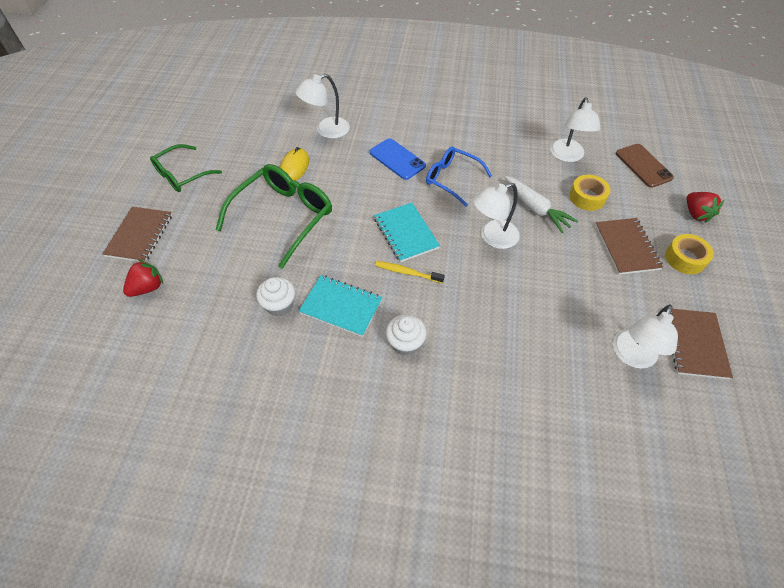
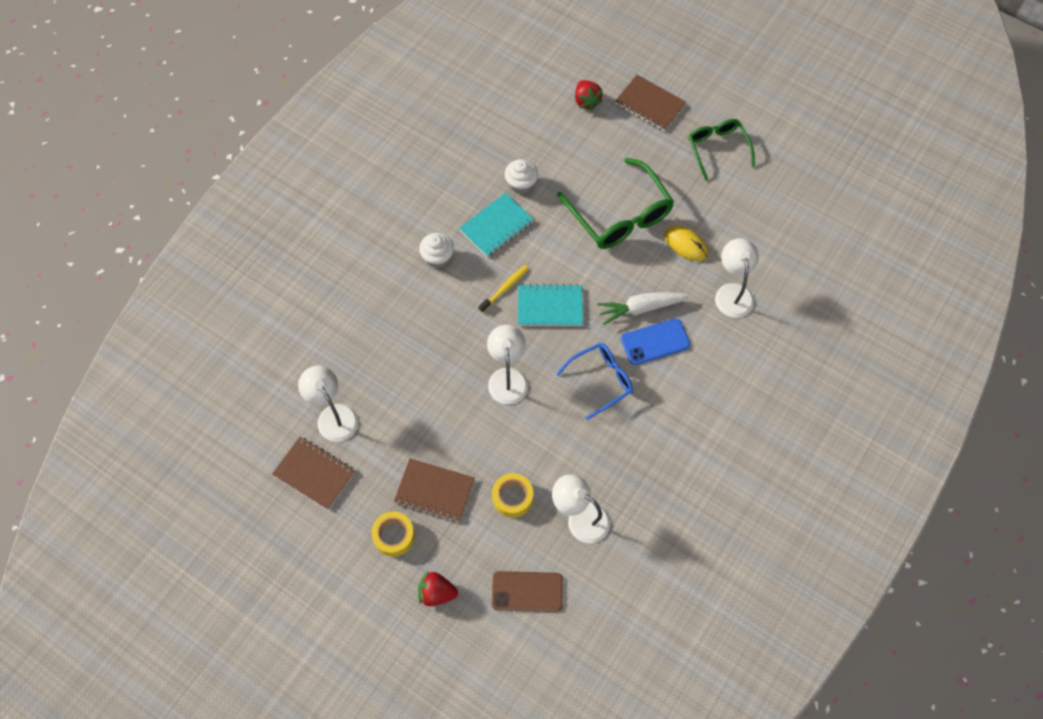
camera: 115 degrees right, 10 degrees up
white carrot [505,176,578,233] -> white carrot moved to [597,292,690,325]

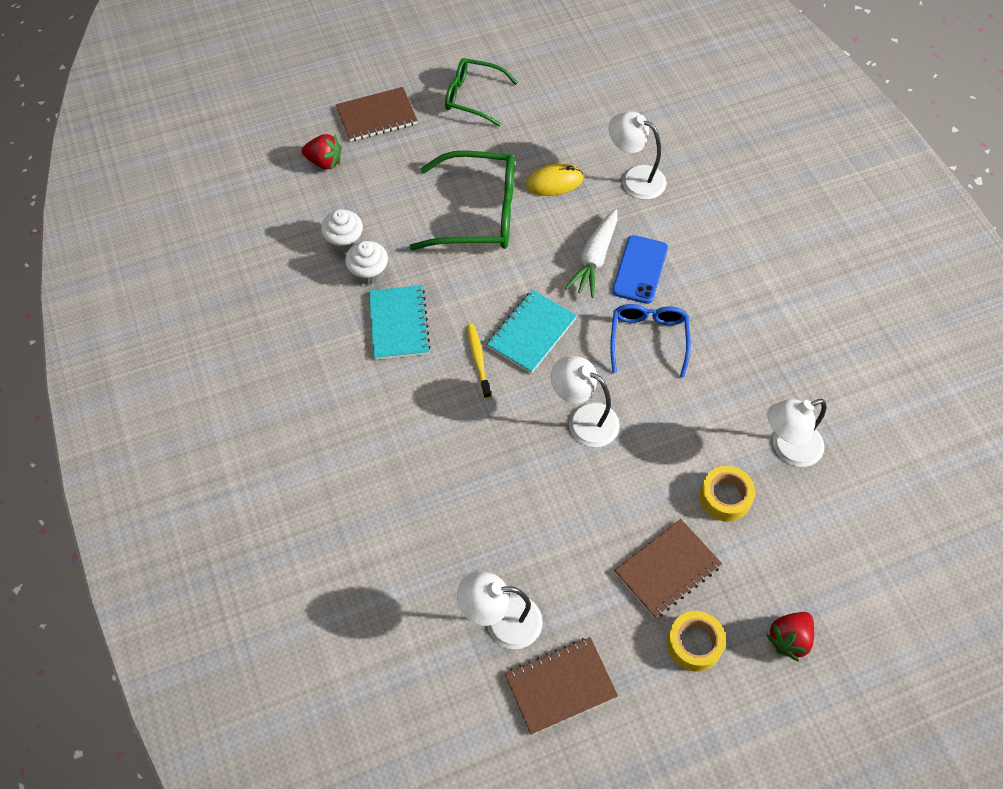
camera: 55 degrees left, 5 degrees down
white cupcake [419,233,454,268] -> white cupcake moved to [321,209,363,253]
brown phone [492,571,563,612] -> none

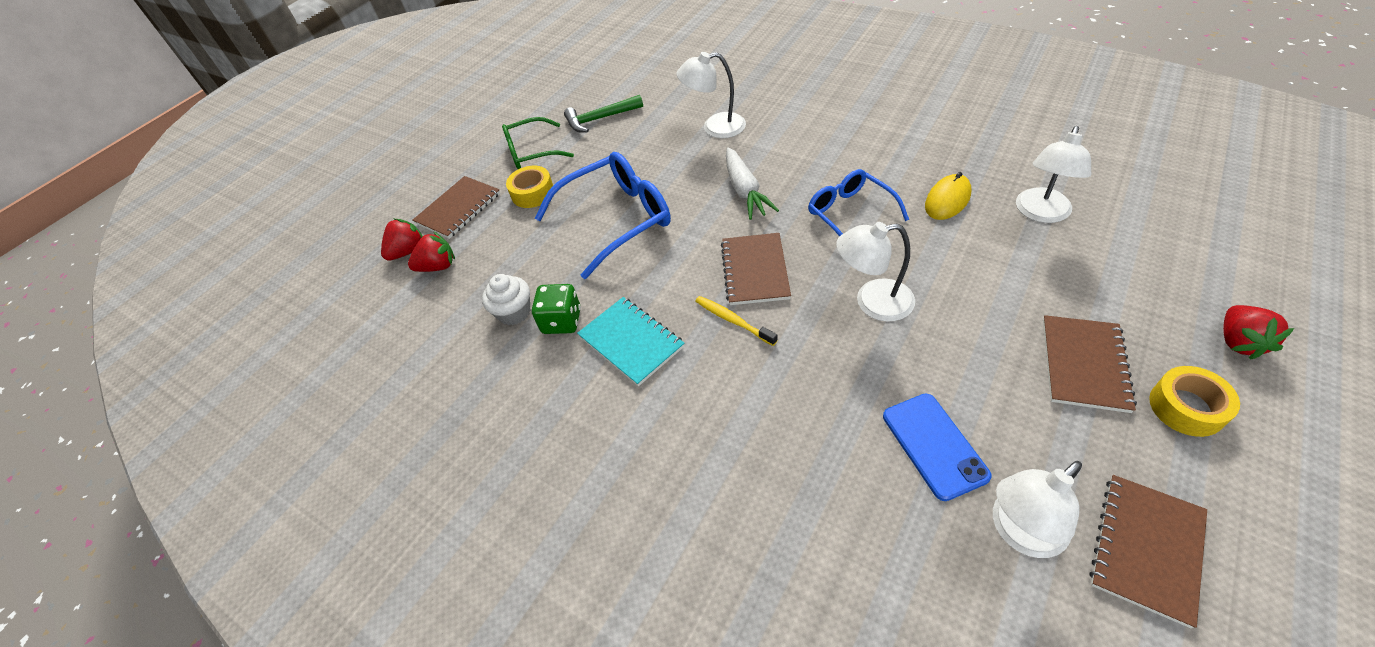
camera: 30 degrees left, 10 degrees down
white cupcake [345,241,388,285] -> green dice [532,284,581,334]
green glasses [410,150,515,250] -> blue glasses [535,152,671,279]
turquoise notebook [487,290,577,374] -> brown notebook [721,233,791,305]
yellow mouse [526,164,583,196] -> yellow mouse moved to [925,172,971,220]
blue phone [612,235,668,304] -> blue phone moved to [883,394,992,501]
yellow tape [699,466,755,521] -> yellow tape moved to [506,166,553,208]
none -> red strawberry [381,219,423,261]
none -> green hammer [564,95,643,132]

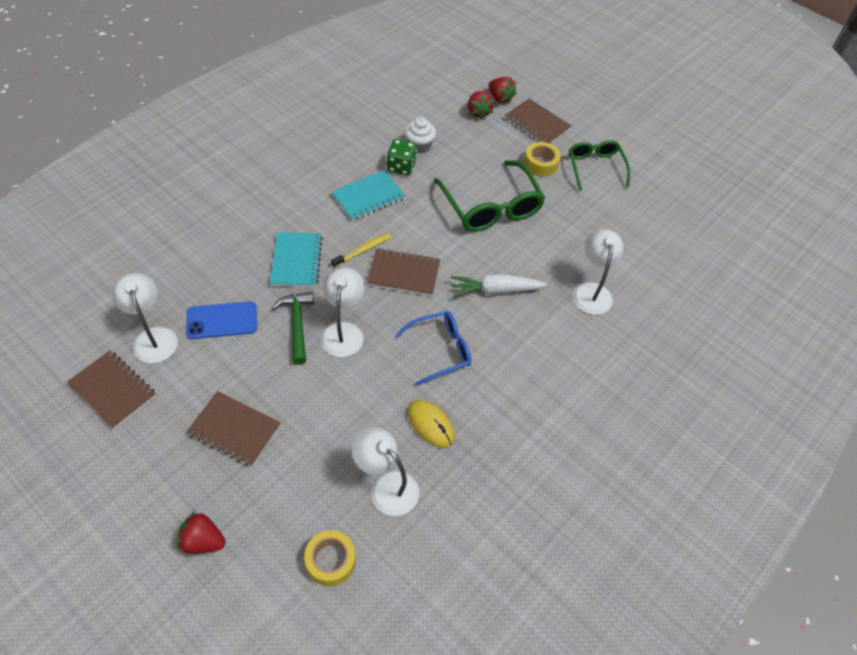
camera: 90 degrees right, 5 degrees up
blue glasses [535,152,671,279] -> green glasses [434,160,545,232]
green hammer [564,95,643,132] -> green hammer moved to [272,292,314,365]
yellow tape [1149,366,1240,437] -> yellow tape moved to [304,530,356,586]
none -> turquoise notebook [270,232,323,287]

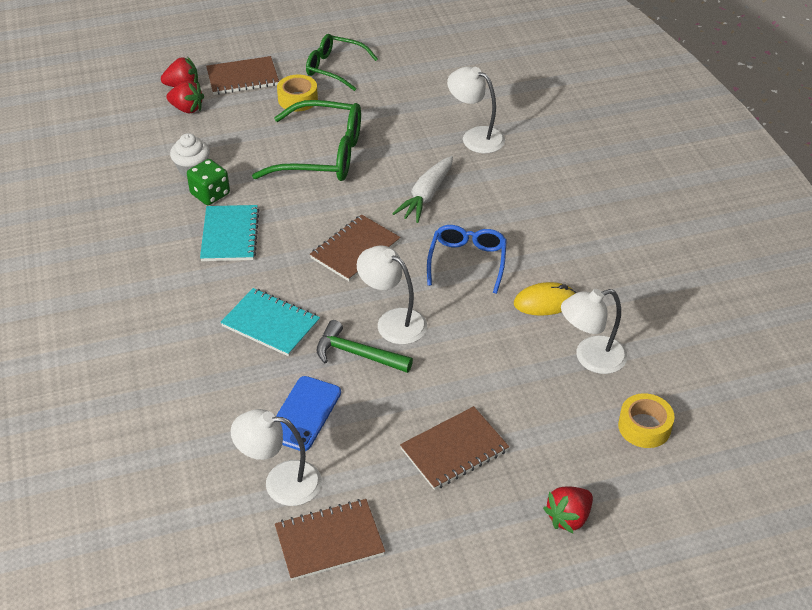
camera: 55 degrees left, 10 degrees down
yellow toothbrush [331,233,391,268] -> none

